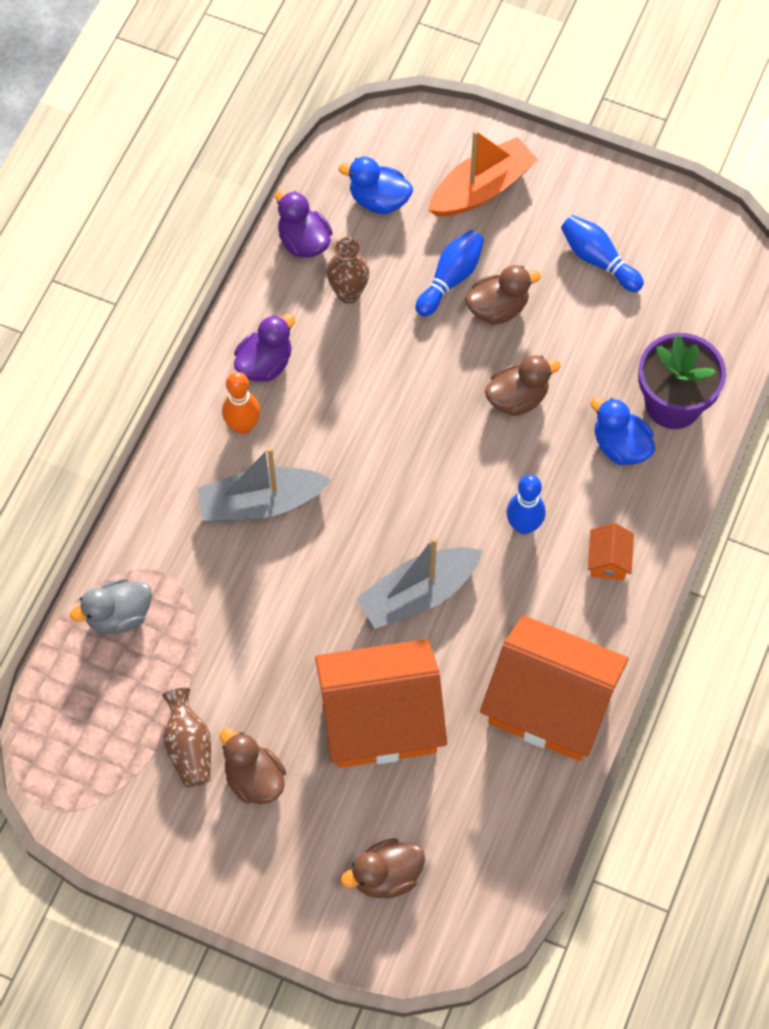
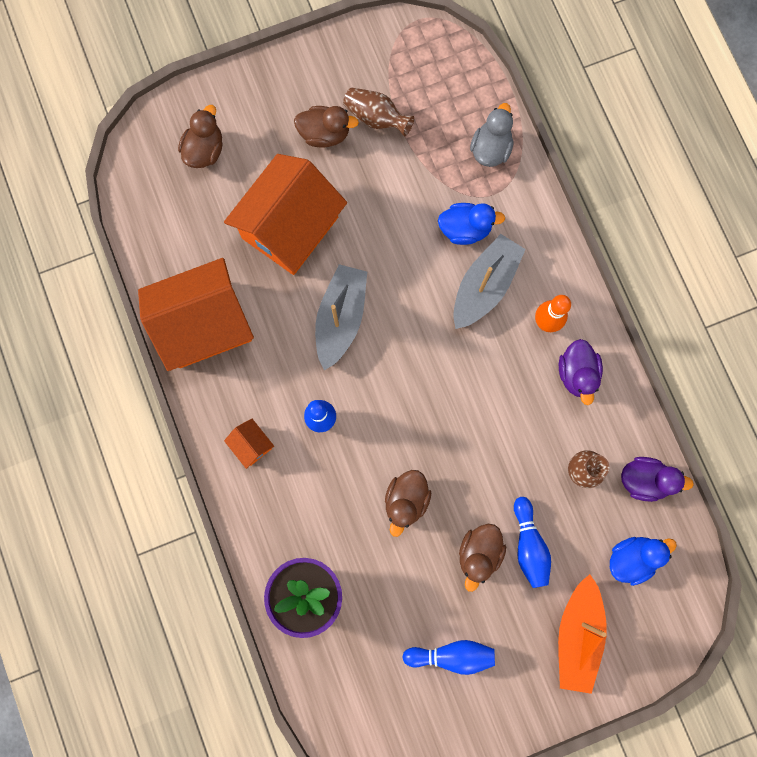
camera: 135 degrees right, 15 degrees up
blue duck [591,397,655,465] -> blue duck moved to [438,203,505,245]

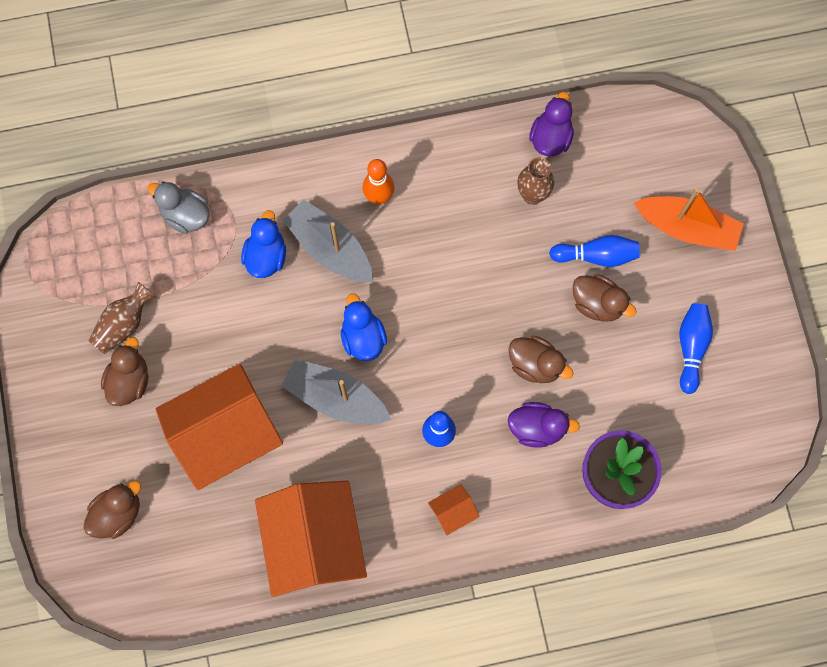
camera: 80 degrees left, 5 degrees down
brown duck [178,105,222,168] -> brown duck turned 105 degrees clockwise [83,480,141,539]
orange house [224,154,347,275] -> orange house turned 75 degrees counterclockwise [156,364,283,490]
purple duck [559,339,603,405] -> purple duck moved to [508,402,580,448]
blue duck [610,537,677,586] -> blue duck moved to [341,293,387,361]

